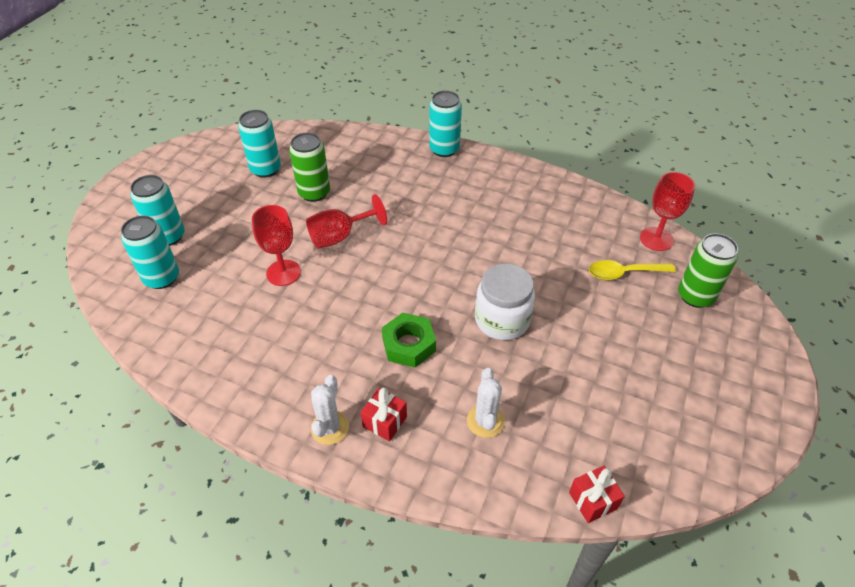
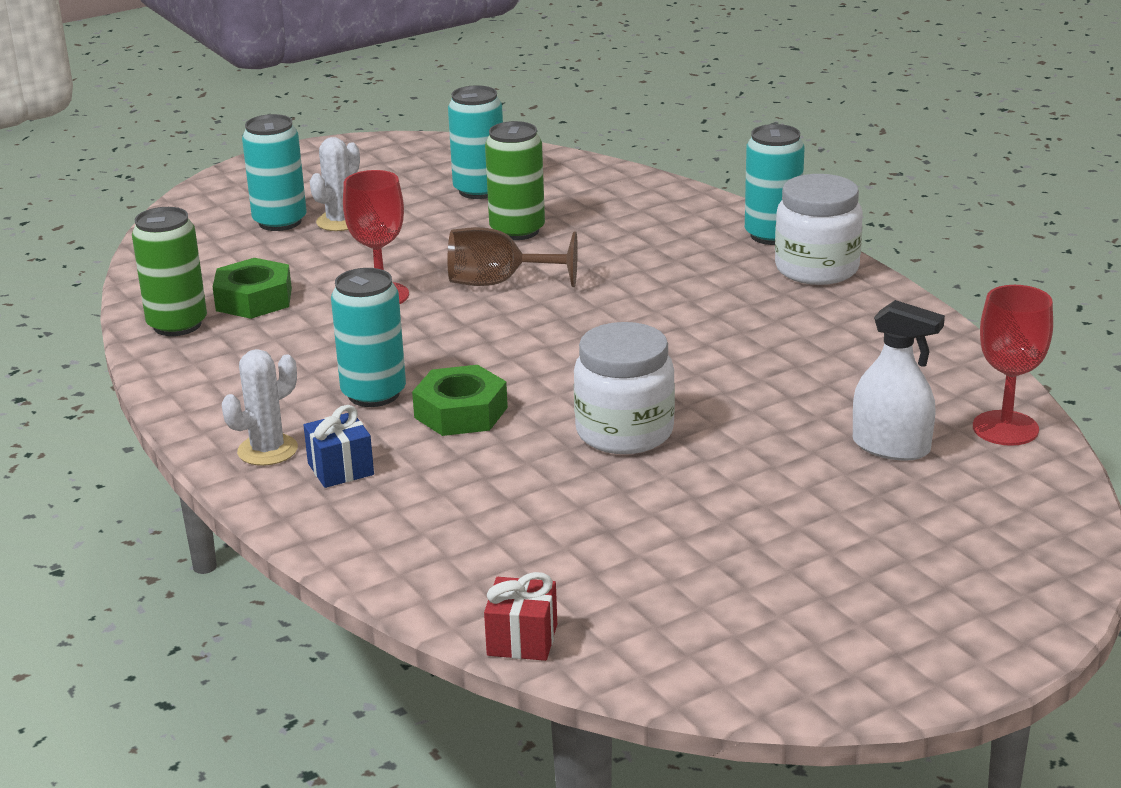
camera: 35 degrees right, 20 degrees down
turquoise can [121,215,179,289] -> turquoise can moved to [331,268,406,407]
red goblet [306,194,387,249] -> brown goblet [447,227,578,287]
red gift [361,388,407,442] -> blue gift [304,405,374,488]
white cactus [467,368,505,438] -> white cactus moved to [310,137,360,231]
yellow spoon [589,260,676,280] -> white spray bottle [853,300,945,461]
green can [678,233,738,308] -> green can moved to [132,207,207,336]
none -> green nut [213,258,292,319]
none -> white jar [775,174,863,285]

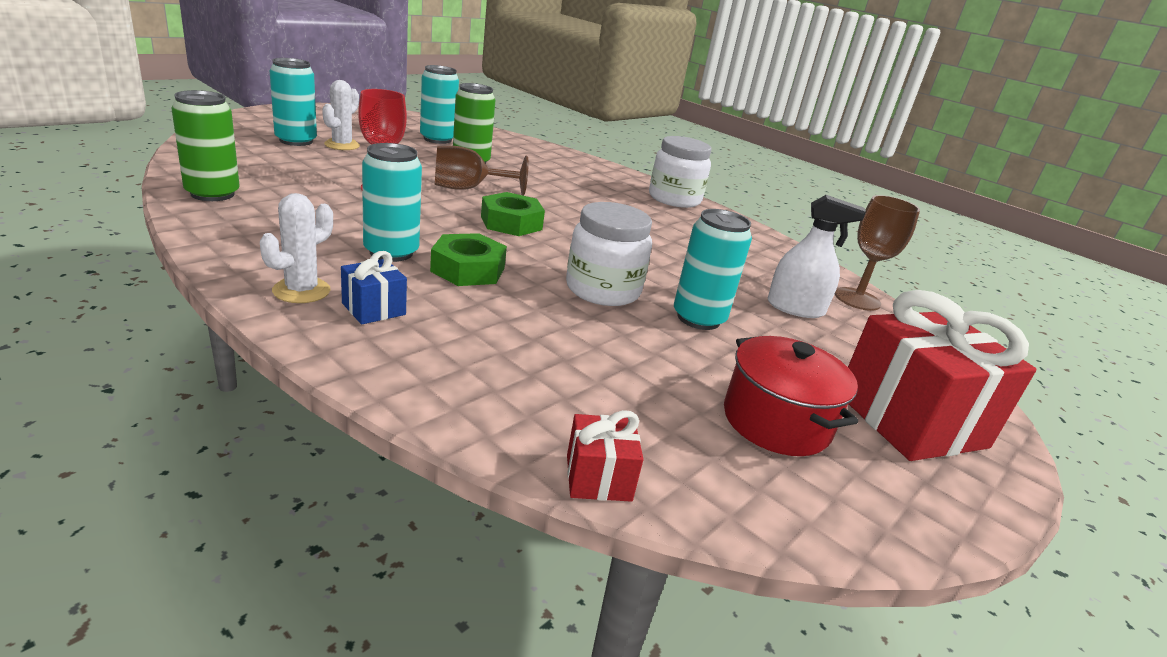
camera: 20 degrees left, 0 degrees up
green nut [213,258,292,319] -> green nut moved to [481,192,545,236]
turquoise can [745,124,805,245] -> turquoise can moved to [674,209,752,330]
red goblet [973,285,1053,446] -> brown goblet [835,195,920,311]
none -> red pot [724,336,858,456]
none -> red gift [848,290,1036,461]

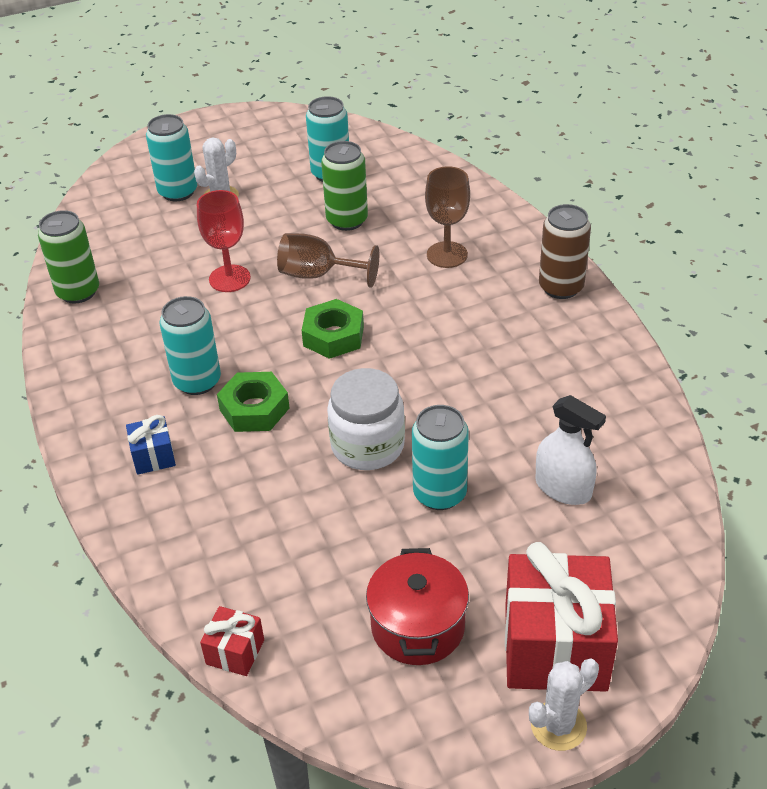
camera: 30 degrees right, 15 degrees up
white cactus [260,193,333,303] -> white cactus moved to [529,659,599,751]
white jar [649,136,712,208] -> brown can [539,204,591,299]
brown goblet [835,195,920,311] -> brown goblet moved to [425,166,470,268]

